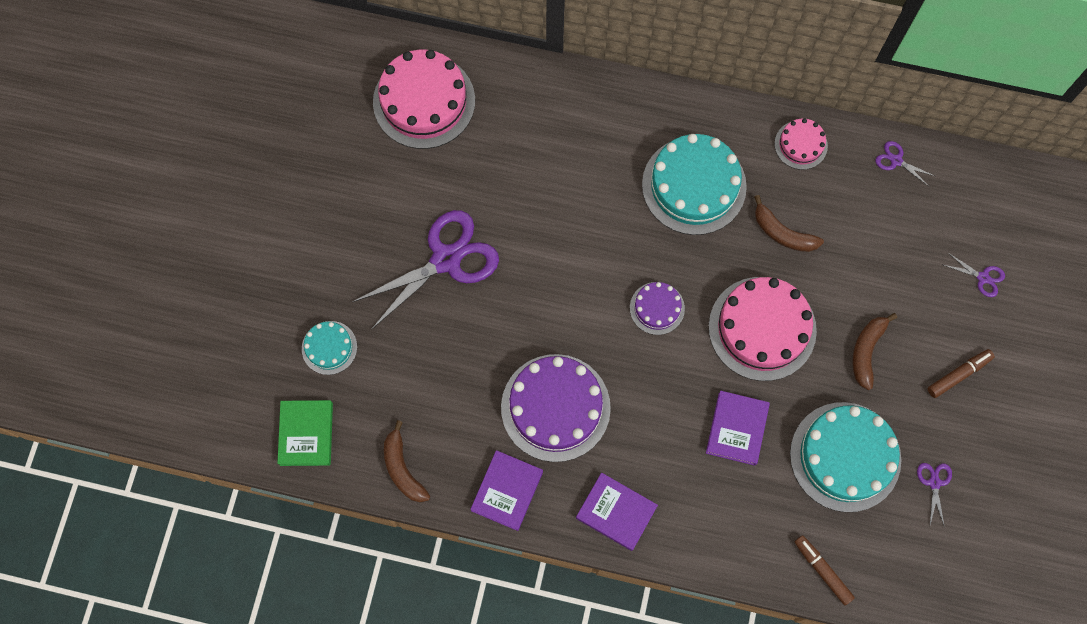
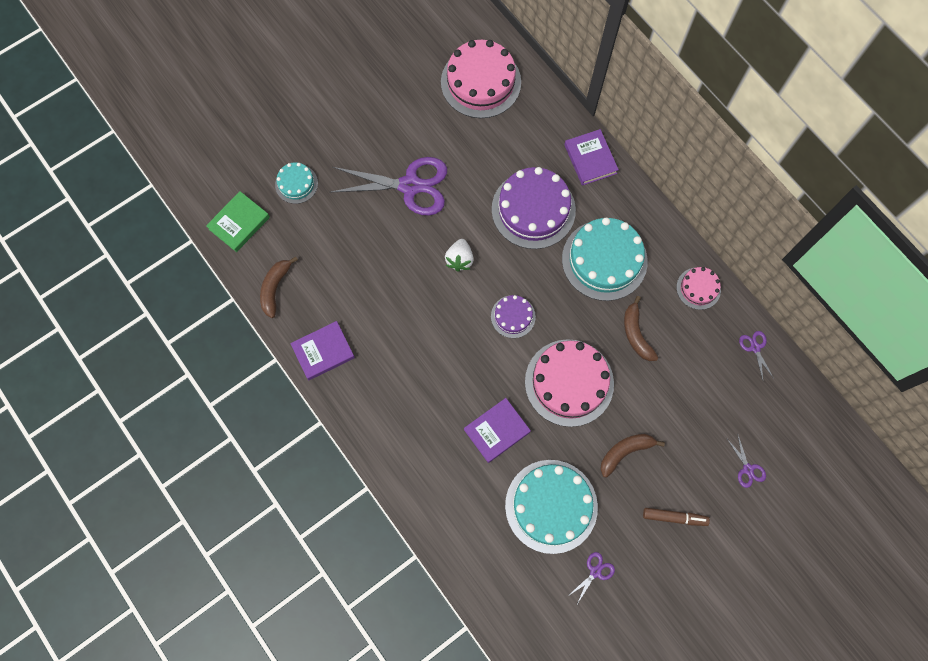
camera: 40 degrees right, 0 degrees up
purple cake [501,354,611,462] -> purple cake moved to [492,167,576,249]
purple book [576,473,658,551] -> purple book moved to [564,129,619,186]
brown marker [795,535,855,605] -> none
none -> white strawberry [445,239,474,272]

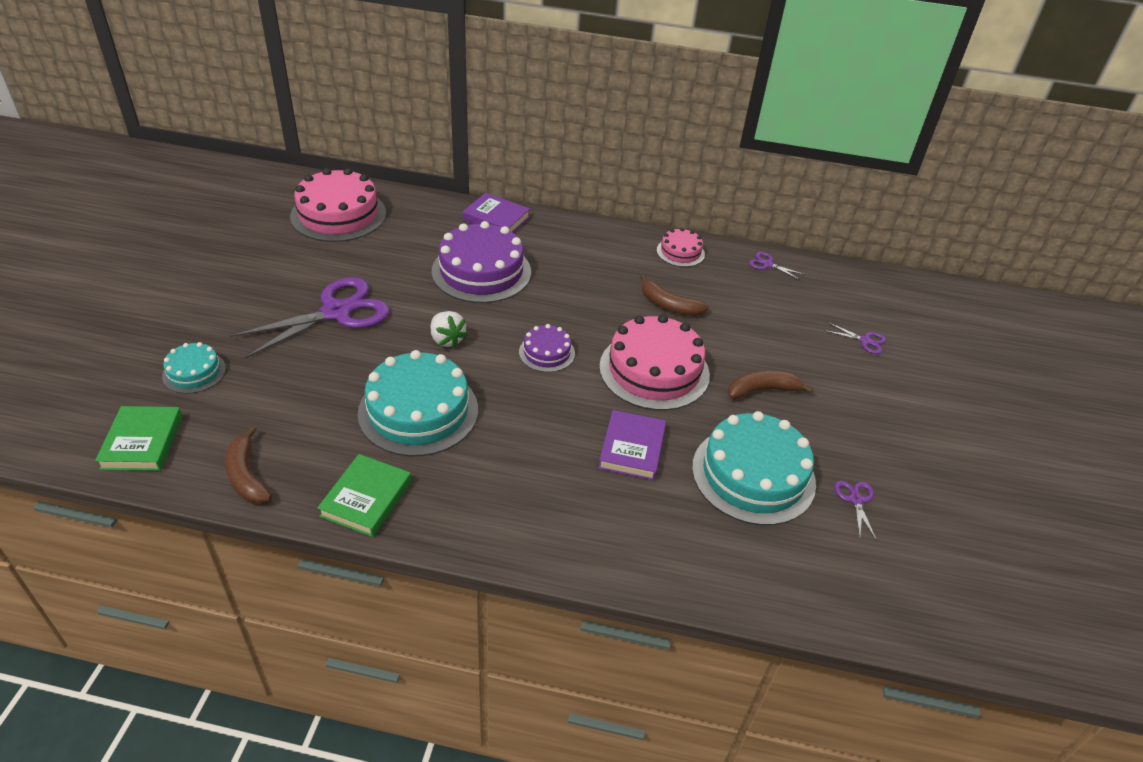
camera: 45 degrees left, 30 degrees down
purple book [290,321,355,380] -> green book [317,454,411,537]
turquoise cake [562,218,648,301] -> turquoise cake moved to [358,350,478,456]
brown banana [600,434,665,478] -> brown banana turned 60 degrees clockwise [728,370,813,399]
brown marker [643,508,710,526] -> none

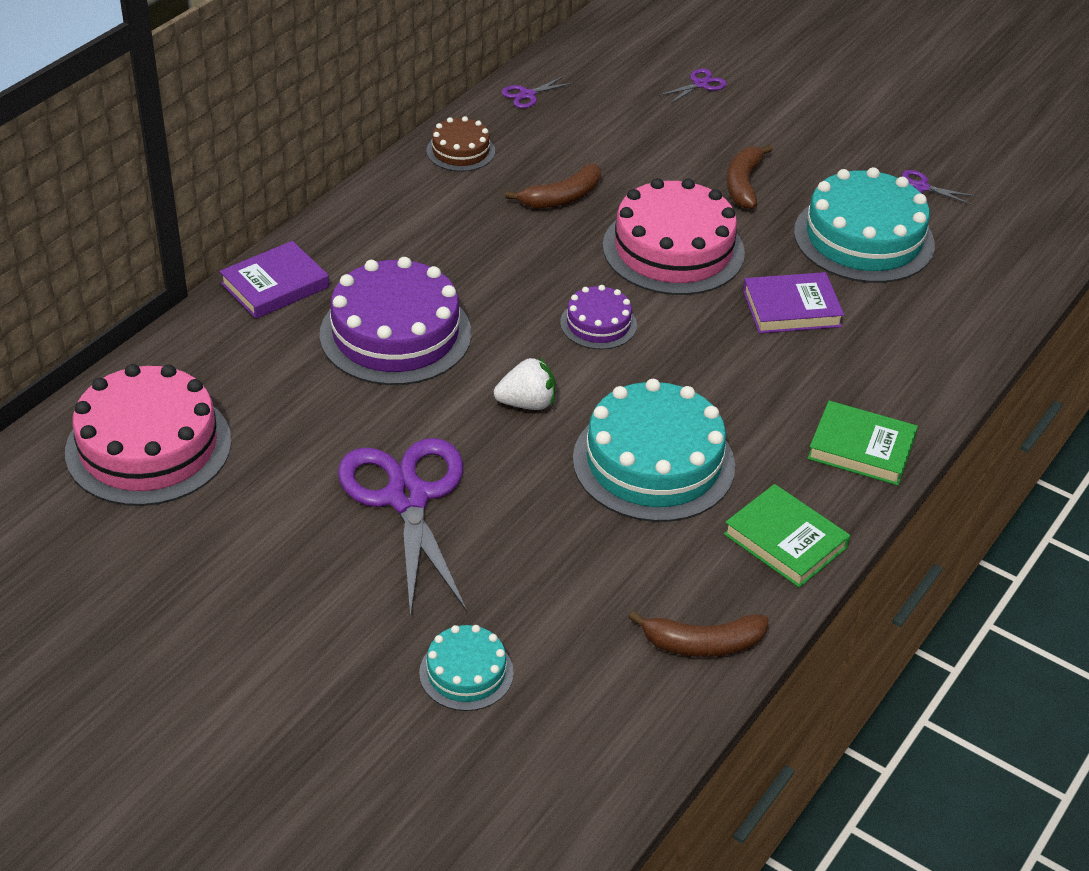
camera: 65 degrees left, 0 degrees up
green book [95,406,182,471] -> green book moved to [807,401,918,485]
purple book [598,410,666,480] -> purple book turned 45 degrees counterclockwise [743,272,844,334]
pink cake [657,228,705,267] -> brown cake [427,116,495,171]

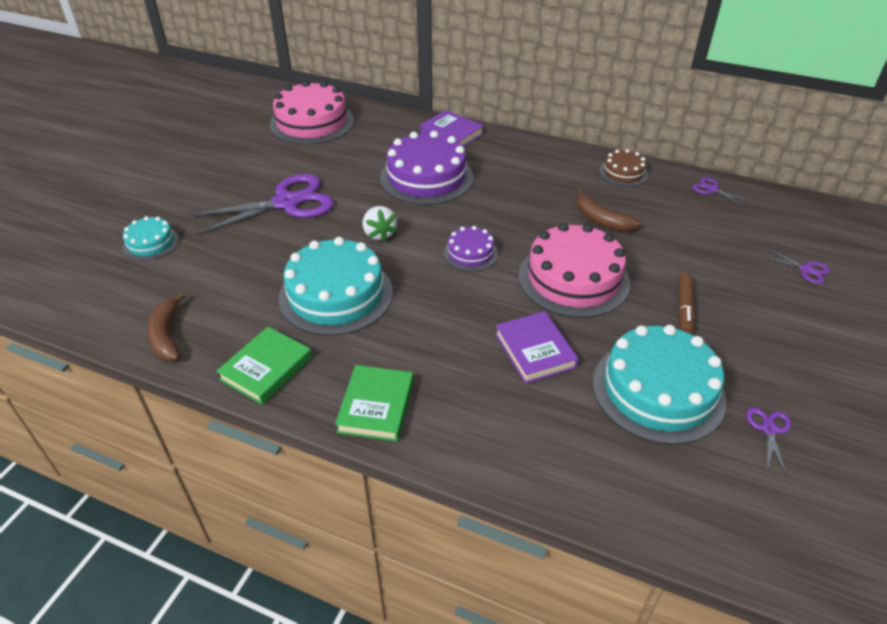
camera: 80 degrees right, 0 degrees up
brown banana [727,144,773,209] -> brown marker [678,272,695,334]

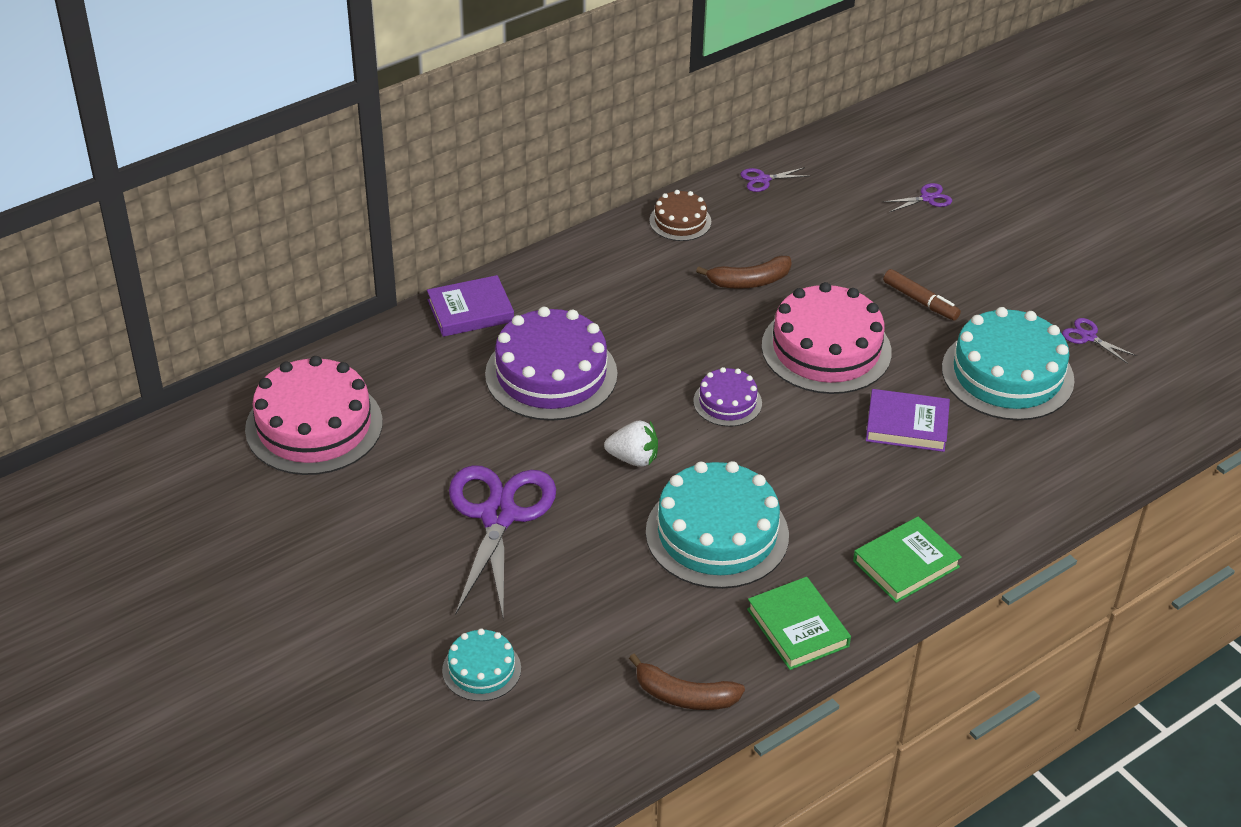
camera: 60 degrees left, 0 degrees up
green book [335,365,414,442] -> green book turned 75 degrees counterclockwise [853,516,962,603]

